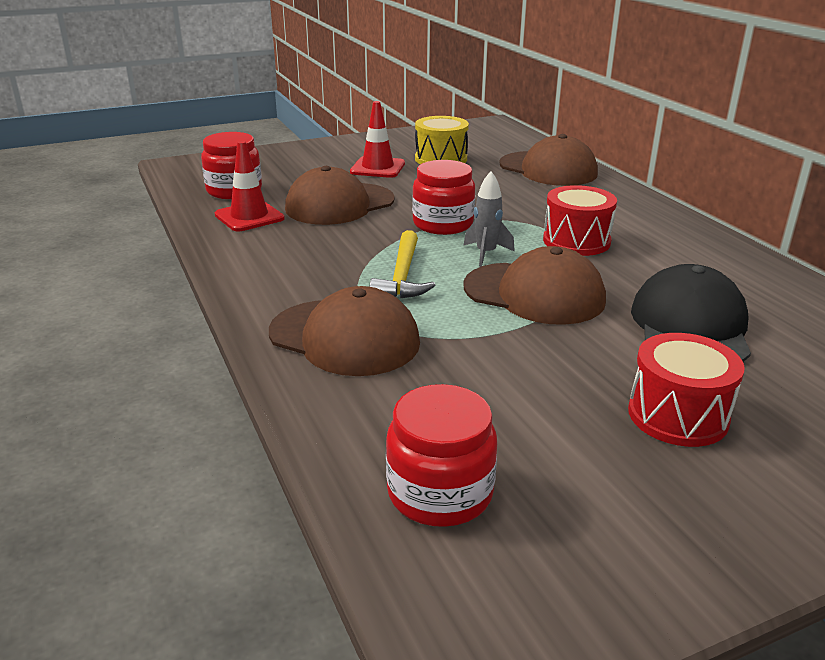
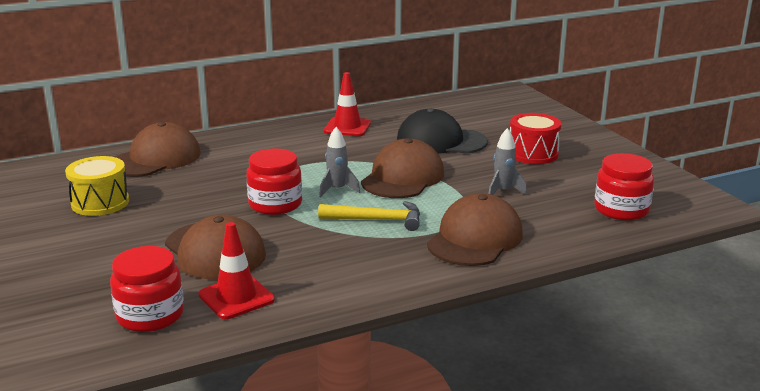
camera: 90 degrees left, 5 degrees down
red traffic cone [350,101,405,178] -> red traffic cone moved to [324,72,371,136]
red drum [543,185,617,256] -> none
none -> grey rocket [488,128,527,195]

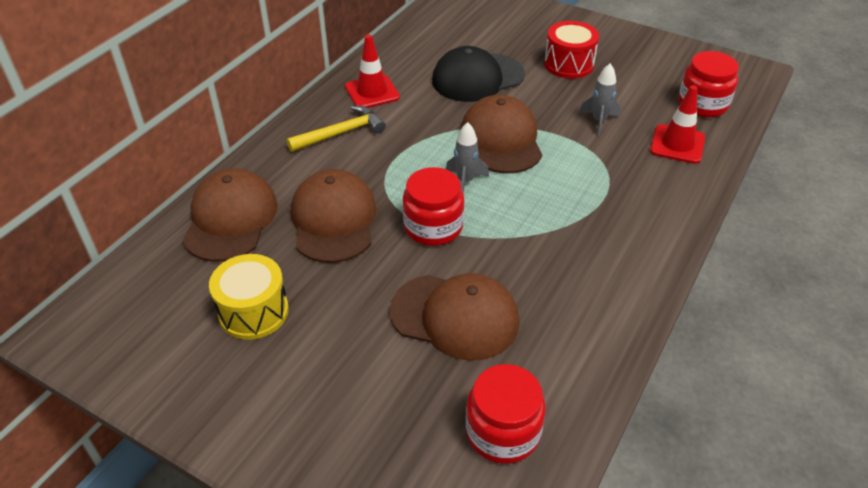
camera: 35 degrees left, 20 degrees up
red traffic cone [199,222,275,319] -> red traffic cone moved to [650,85,705,164]
yellow hammer [318,201,420,231] -> yellow hammer moved to [287,106,386,152]
brown cap [427,193,523,266] -> brown cap moved to [291,169,376,263]

